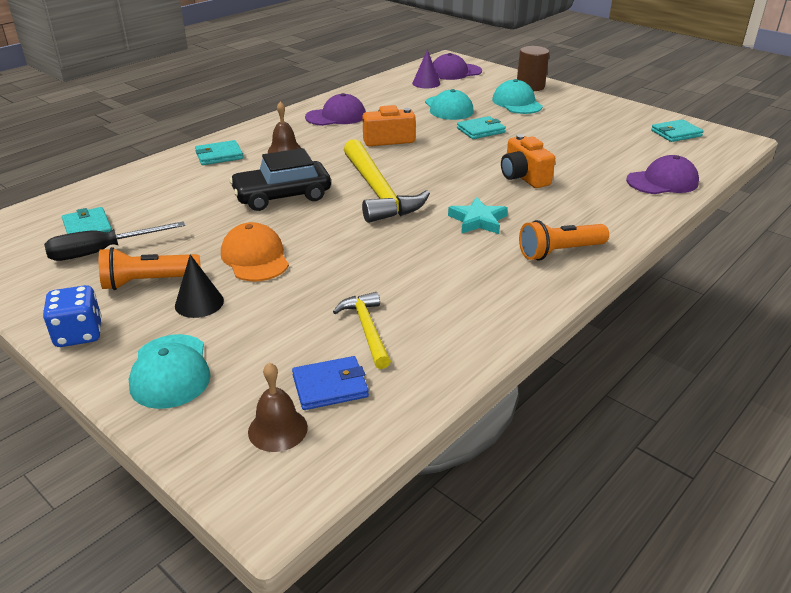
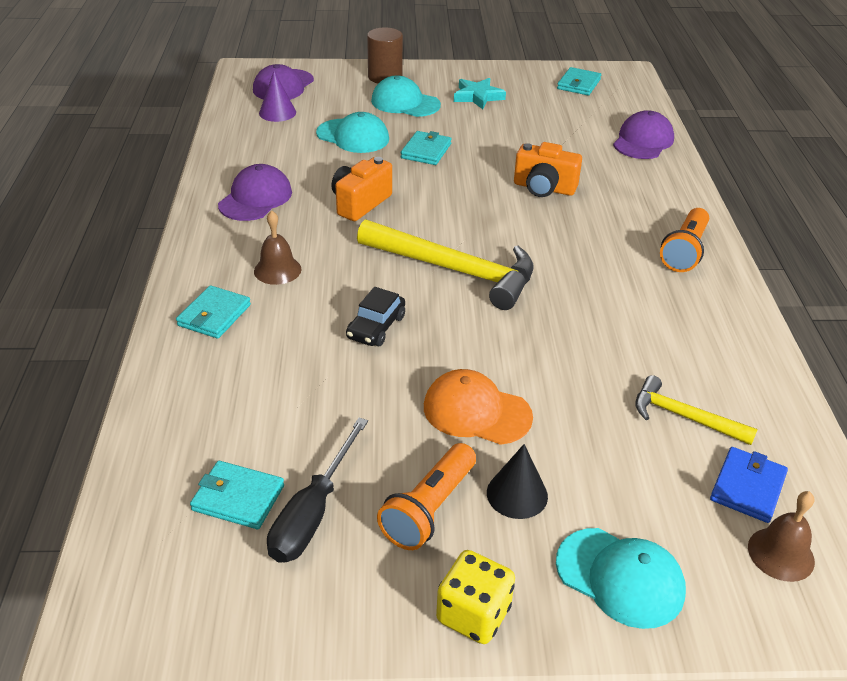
camera: 45 degrees left, 5 degrees up
blue dice [43,285,102,347] -> yellow dice [436,550,515,644]
black car [229,148,331,211] -> black car [346,287,405,346], size x0.59
turquoise star [448,197,508,234] -> turquoise star moved to [454,78,506,109]

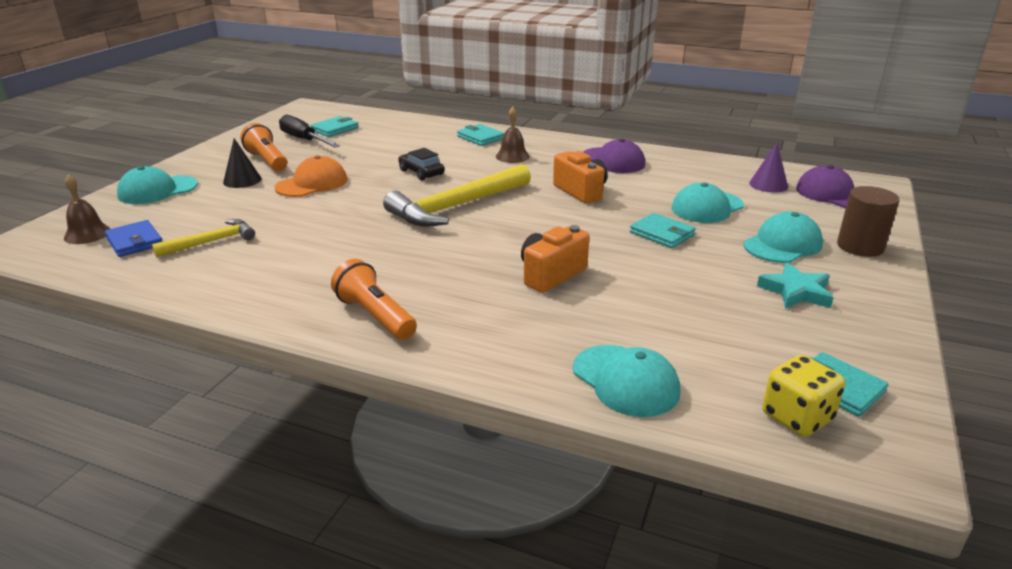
camera: 115 degrees right, 10 degrees down
yellow dice [436,550,515,644] -> yellow dice moved to [762,355,845,437]
purple cap [613,110,674,159] -> turquoise cap [573,345,680,417]

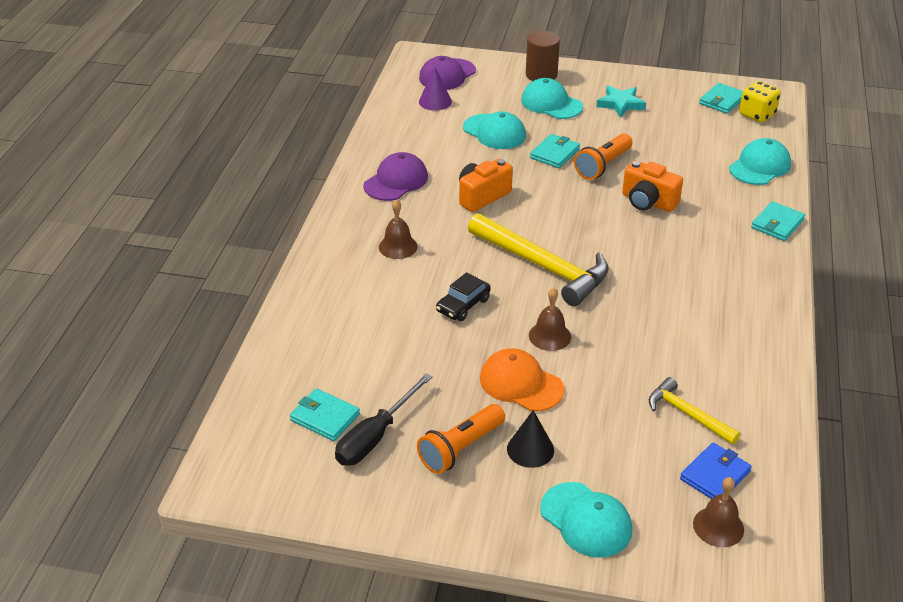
camera: 100 degrees left, 10 degrees up
orange flashlight [331,259,417,340] -> orange flashlight moved to [574,134,633,180]
turquoise wallet [457,124,505,146] -> turquoise wallet moved to [751,201,805,241]
none -> brown bell [529,288,571,351]

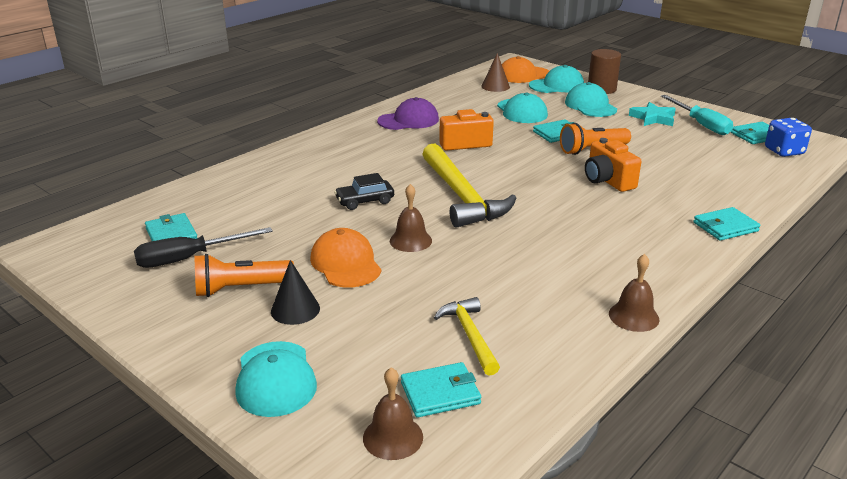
camera: 30 degrees right, 10 degrees down
brown bell [379,200,418,259] -> brown bell moved to [609,254,660,332]
purple cap [419,56,476,90] -> orange cap [502,56,549,83]
purple cone [419,67,452,111] -> brown cone [481,53,510,92]
blue wallet [680,442,752,499] -> turquoise wallet [401,362,481,418]
turquoise cap [729,138,791,185] -> turquoise cap moved to [529,65,584,93]
yellow dice [739,81,781,123] -> blue dice [765,118,812,157]
none -> turquoise screwdriver [661,95,733,135]

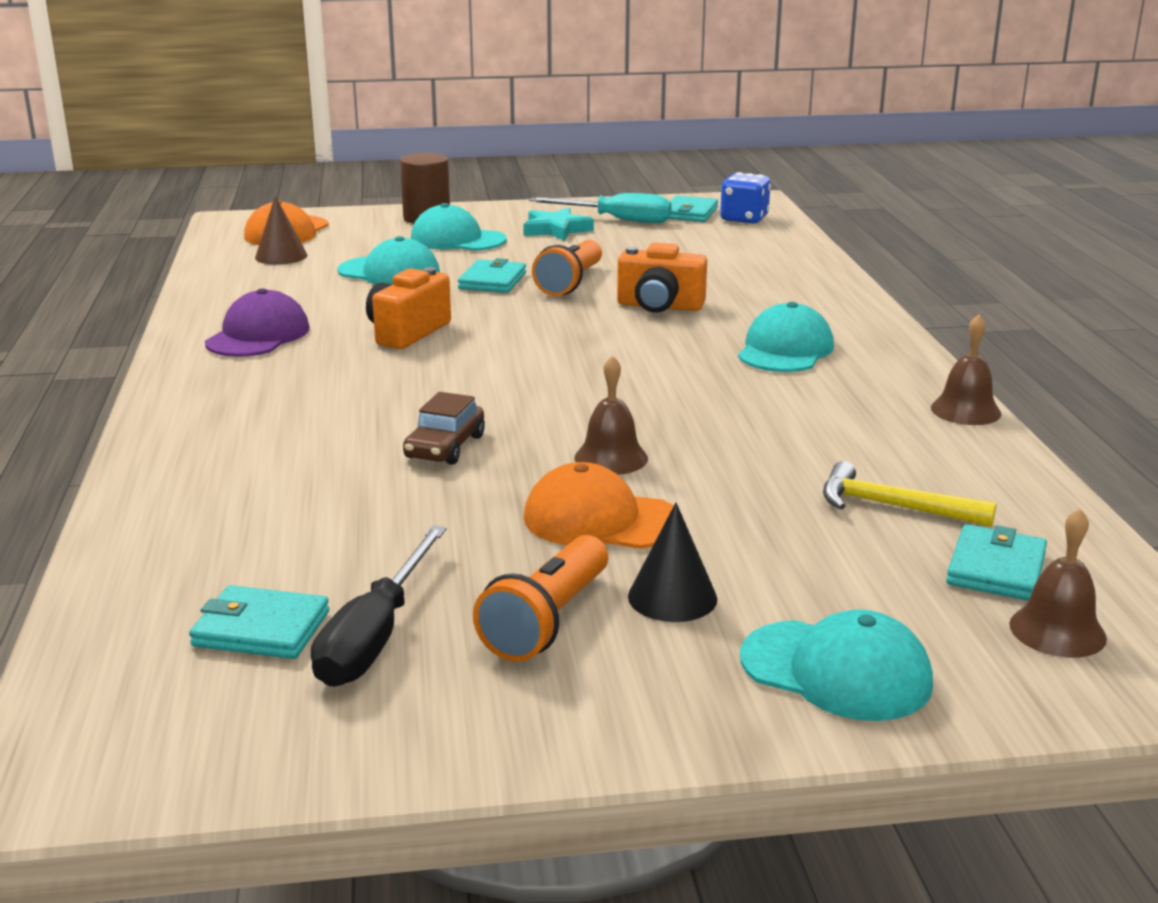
camera: 50 degrees left, 5 degrees down
black car [334,173,394,210] -> brown car [403,392,485,465]
yellow hammer [423,143,516,228] -> none
turquoise cap [529,65,584,93] -> turquoise cap moved to [738,302,834,372]
turquoise wallet [694,207,760,241] -> none

